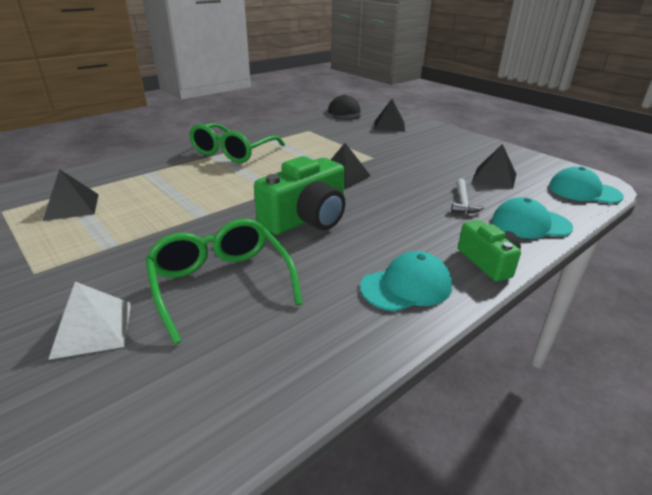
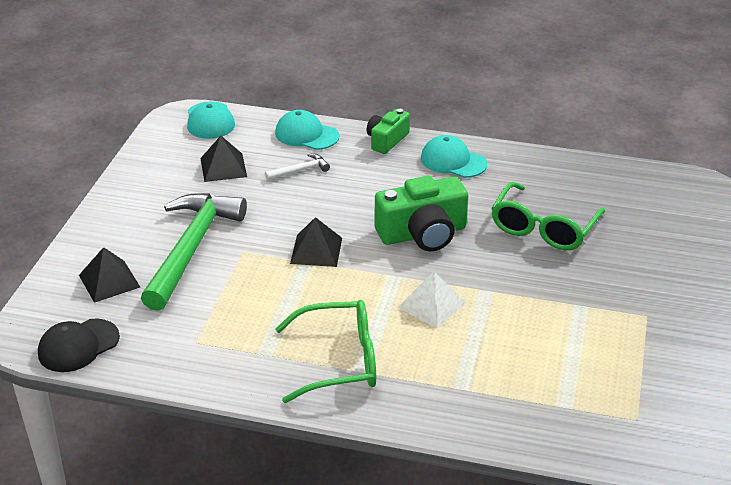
camera: 125 degrees left, 5 degrees up
black pyramid [43,169,99,221] -> none
white pyramid [48,282,131,360] -> white pyramid moved to [398,271,466,328]
green camera [254,156,345,235] -> green camera turned 150 degrees clockwise [375,176,468,251]
turquoise cap [492,197,573,239] -> turquoise cap turned 150 degrees clockwise [275,110,339,150]
none -> green hammer [141,193,247,311]

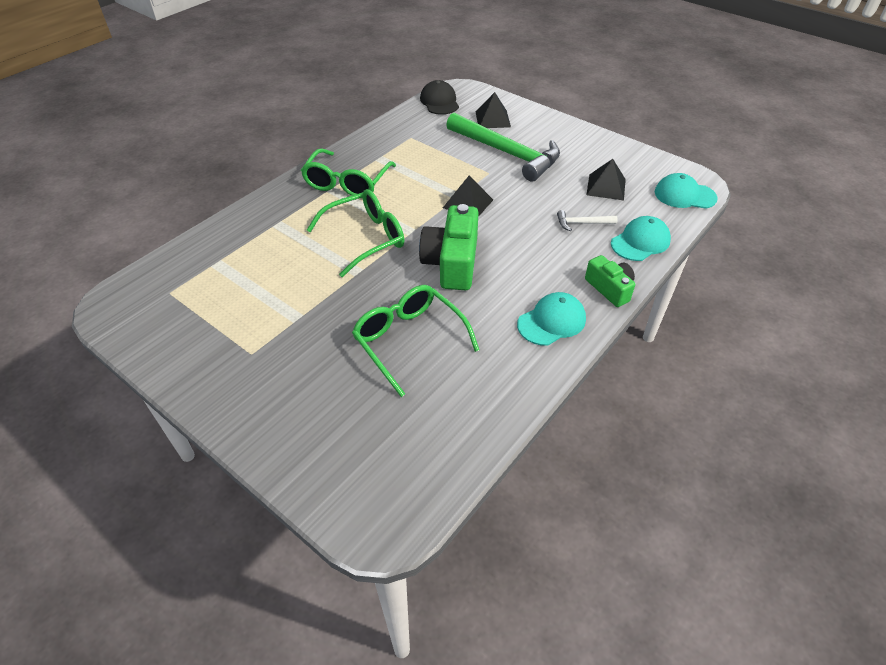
camera: 115 degrees right, 10 degrees up
white hammer [265,153,330,181] -> white hammer turned 90 degrees clockwise [557,210,618,231]
white pyramid [398,271,466,328] -> green glasses [307,189,404,277]

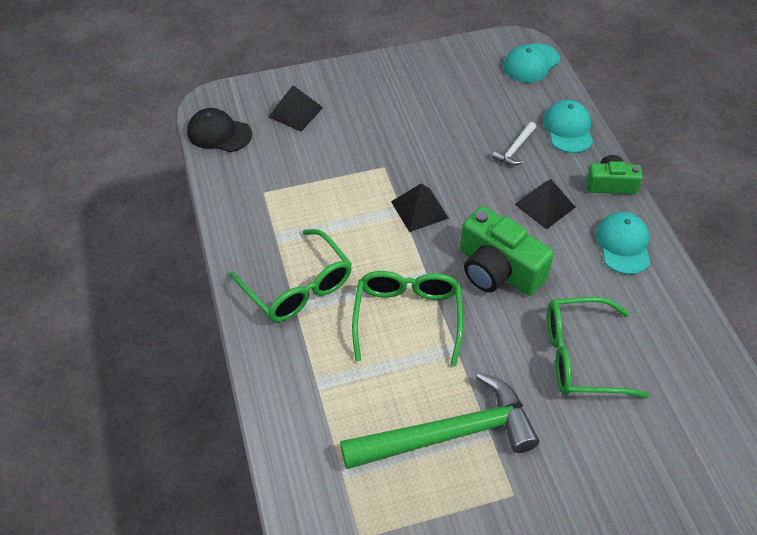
camera: 55 degrees left, 5 degrees up
green hammer [446,113,560,181] -> green hammer moved to [340,372,539,469]
black pyramid [586,159,626,200] -> black pyramid moved to [514,179,576,230]

